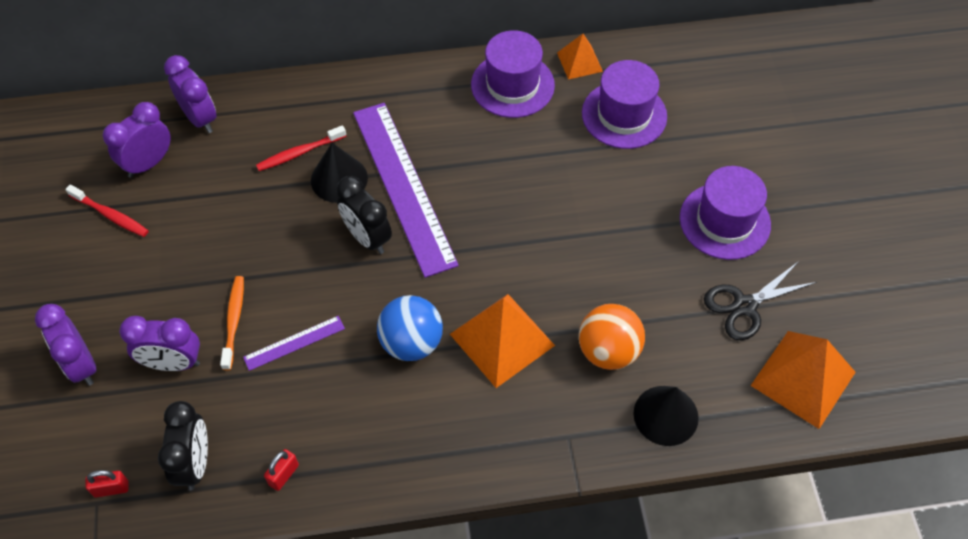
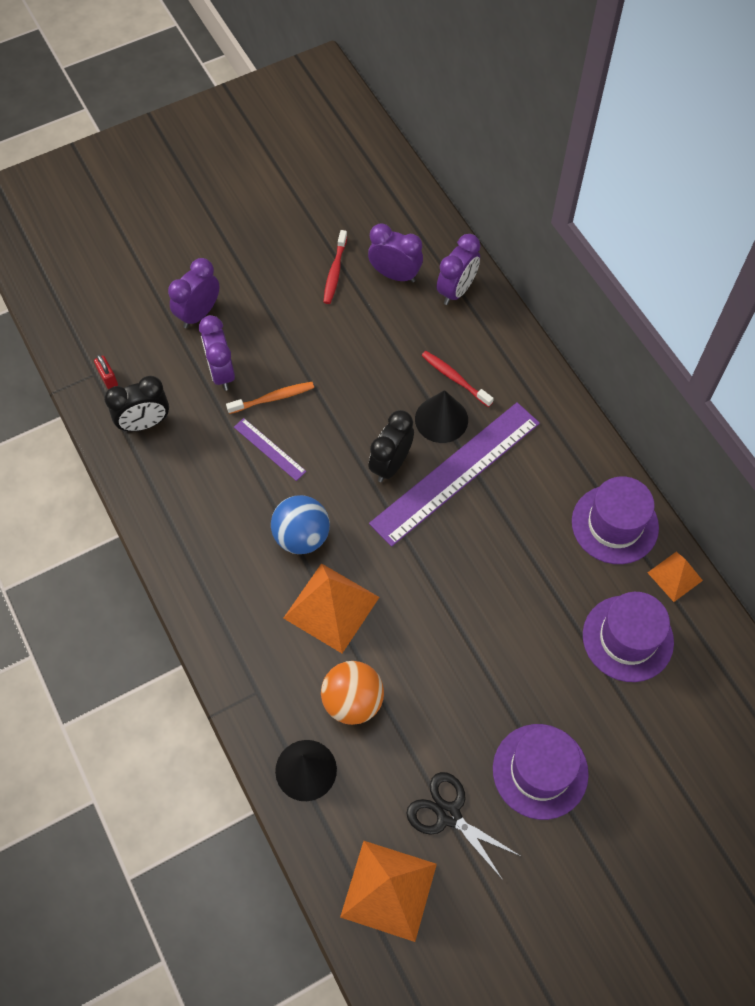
camera: 70 degrees right, 5 degrees up
red padlock [264,449,299,491] -> none

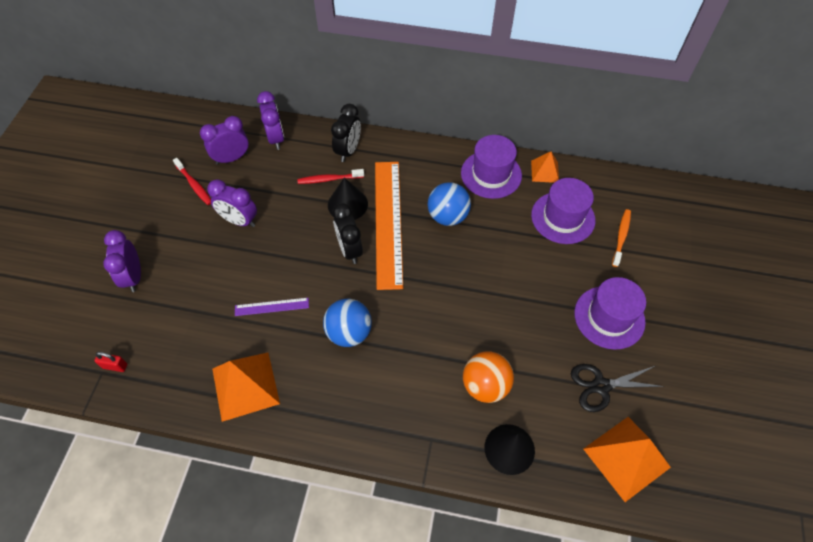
camera: 50 degrees left, 5 degrees down
black clock [104,376,169,432] -> black clock moved to [331,104,361,162]
purple clock [199,315,235,391] -> purple clock moved to [207,179,257,227]
orange toothbrush [226,382,314,414] -> orange toothbrush moved to [612,209,631,267]
orange pyramid [284,563,379,653] -> orange pyramid moved to [212,353,280,422]
purple ruler [369,402,540,547] -> orange ruler [375,162,403,290]
none -> blue ball [428,182,471,226]

